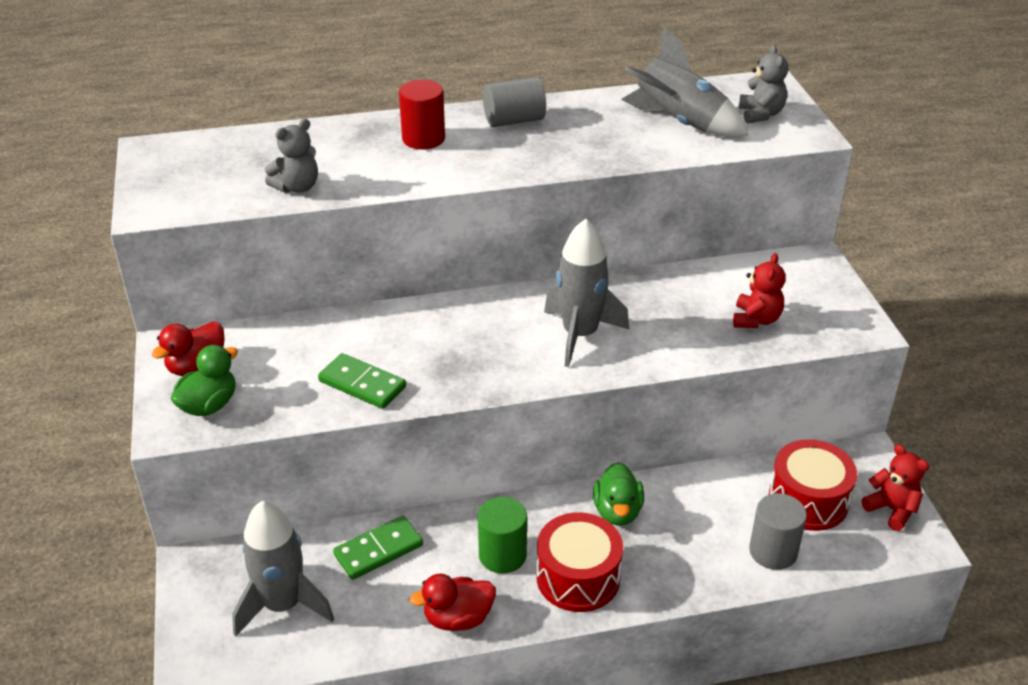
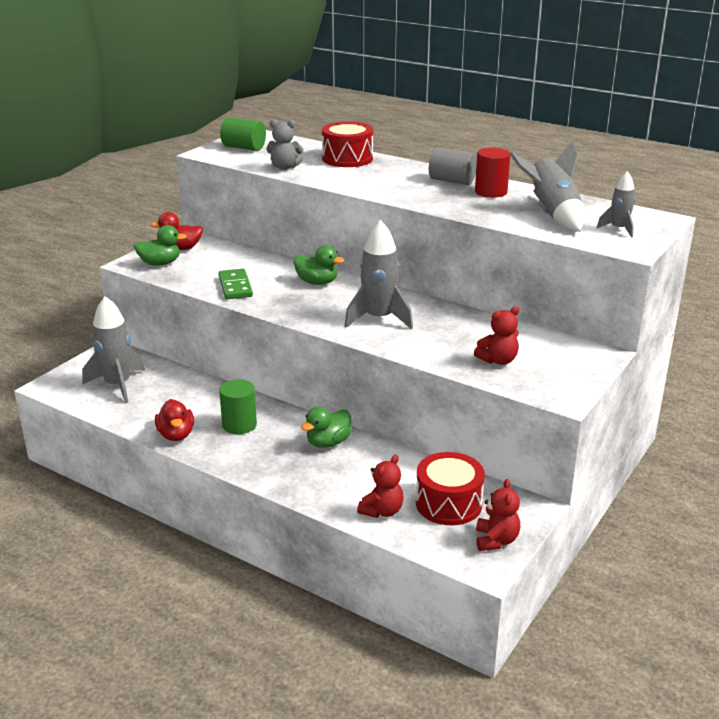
camera: 45 degrees right, 10 degrees down
green domino [333,516,423,580] -> none
red cylinder [399,80,445,150] -> red cylinder moved to [475,148,510,198]
red duck [409,574,496,631] -> red duck turned 135 degrees counterclockwise [155,399,194,441]
red drum [536,513,623,612] -> red drum moved to [322,121,373,167]
grey teddy bear [739,45,789,124] -> grey rocket [597,171,635,238]
grey cylinder [749,493,807,570] -> red teddy bear [357,455,404,518]
none -> green cylinder [220,117,266,151]
none -> green duck [293,245,344,285]

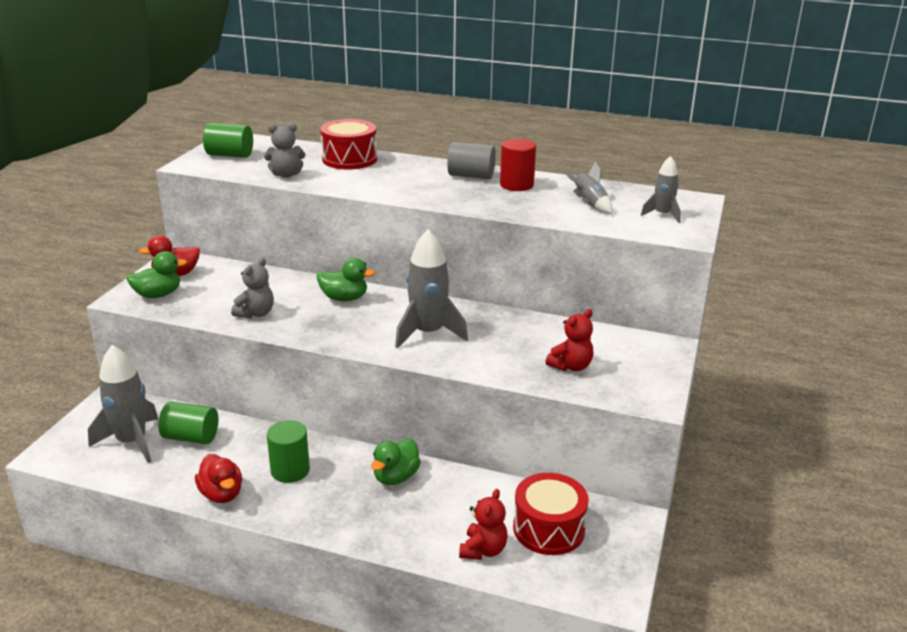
camera: 15 degrees left, 0 degrees up
green domino [218,269,253,299] -> grey teddy bear [231,258,274,319]
red teddy bear [476,479,520,551] -> none
grey rocket [510,141,585,232] -> grey rocket [564,161,613,214], size x0.56
none -> green cylinder [158,401,218,444]

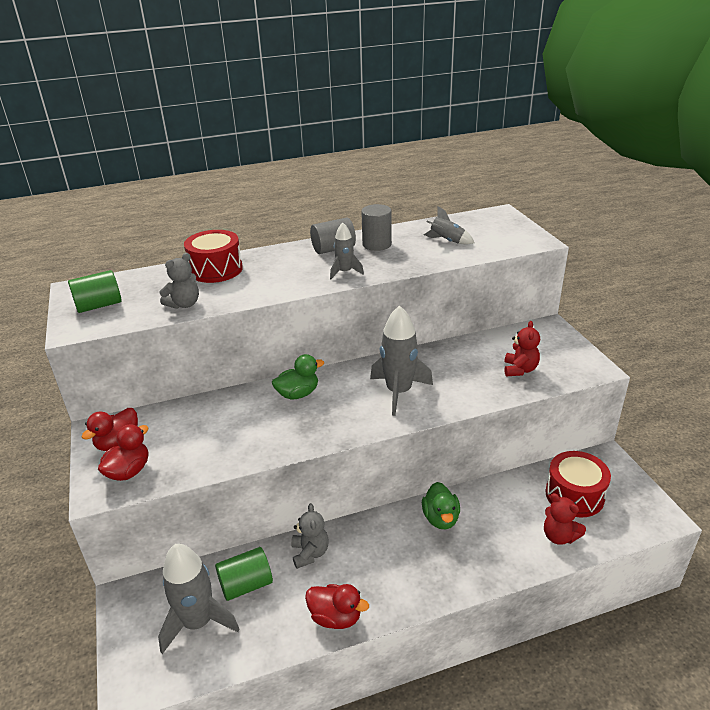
camera: 35 degrees left, 5 degrees up
green duck [126,251,187,298] -> red duck [98,424,149,481]
grey teddy bear [231,258,274,319] -> grey teddy bear moved to [291,503,329,569]
green cylinder [267,420,310,483] -> none
red teddy bear [459,489,508,560] -> red teddy bear turned 150 degrees clockwise [544,493,586,545]
red cylinder [500,139,536,191] -> grey cylinder [361,204,392,251]
grey rocket [640,156,681,223] -> grey rocket moved to [330,222,364,279]

